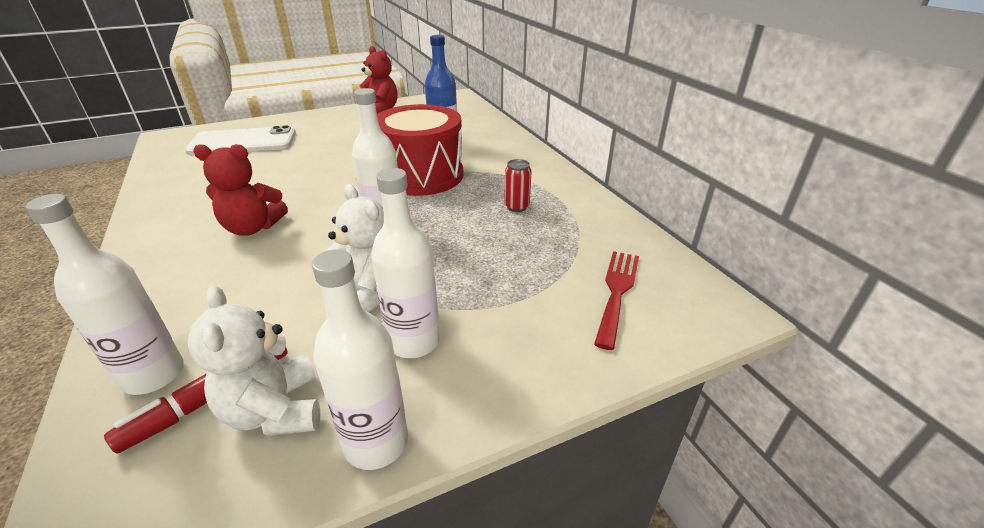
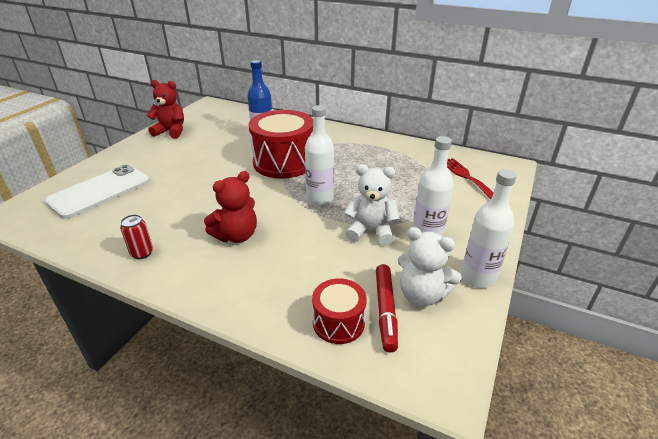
camera: 40 degrees left, 0 degrees up
white bottle [26,194,184,395] -> red drum [312,279,367,344]
red can [504,159,532,212] -> red can moved to [120,214,153,259]

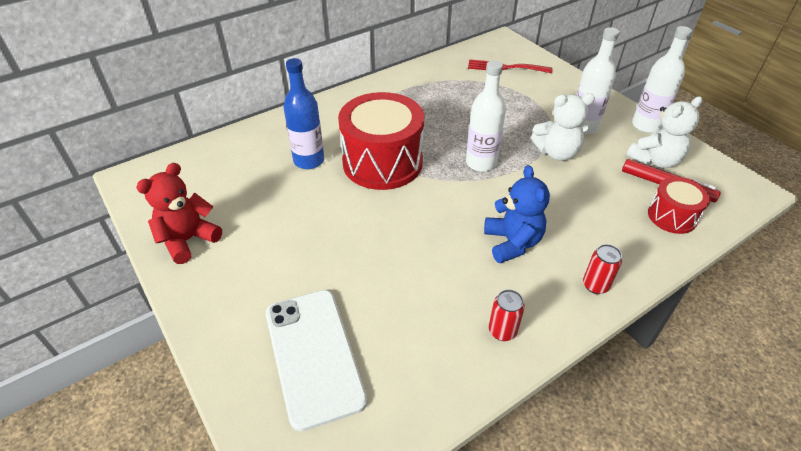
camera: 60 degrees left, 10 degrees up
red teddy bear [204,171,257,243] -> blue teddy bear [484,165,550,263]
white teddy bear [344,164,400,246] -> white teddy bear turned 135 degrees counterclockwise [531,93,595,161]
none -> red can [583,244,622,294]

